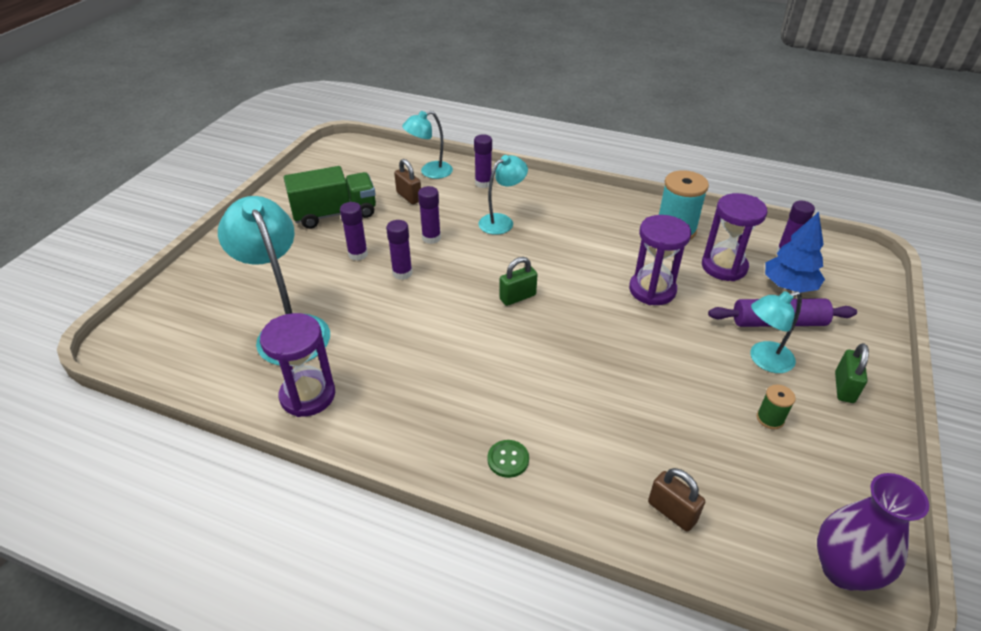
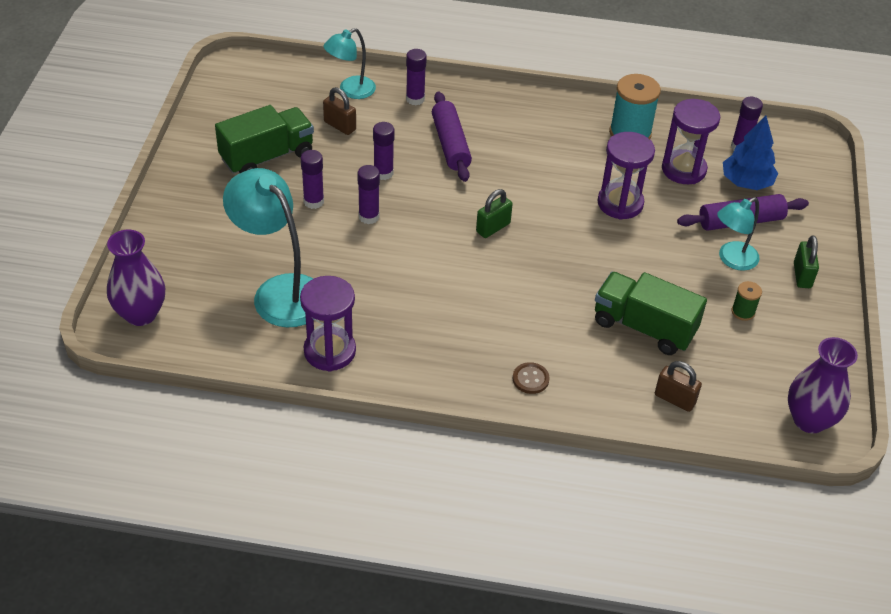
camera: 15 degrees left, 5 degrees up
turquoise lamp [478,155,528,235] -> purple rolling pin [432,91,472,182]
green button [488,440,529,478] -> brown button [513,362,550,394]
none -> purple vase [107,230,165,326]
none -> green truck [595,272,707,355]

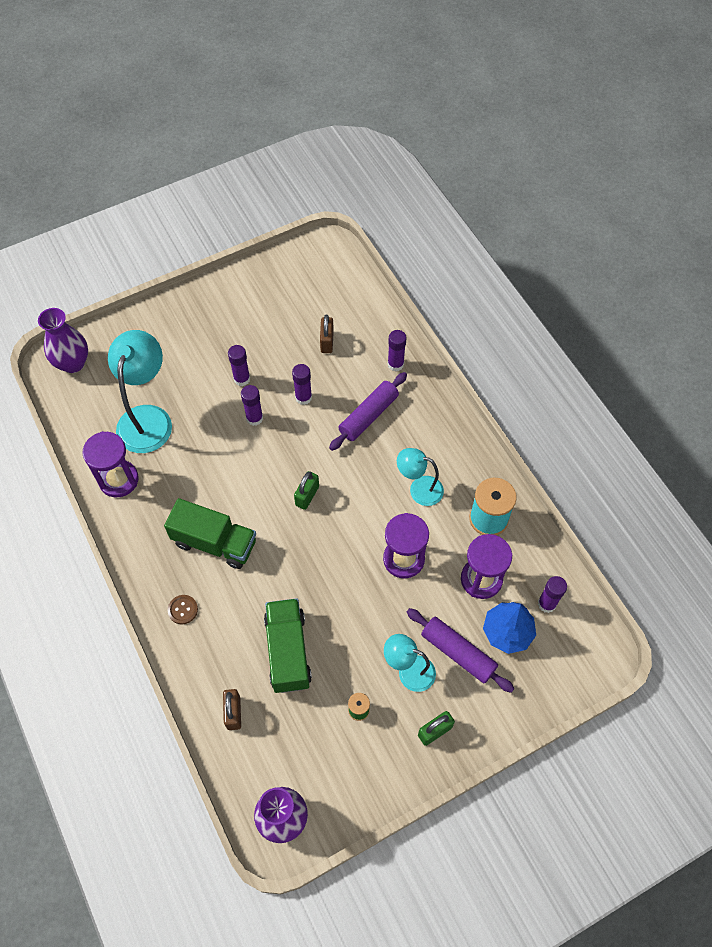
camera: 55 degrees right, 15 degrees up
green truck [215,105,314,174] -> green truck moved to [164,498,256,569]
turquoise lamp [324,28,376,99] -> turquoise lamp moved to [397,448,444,506]
green padlock [476,189,513,238] -> green padlock turned 75 degrees counterclockwise [294,471,319,510]

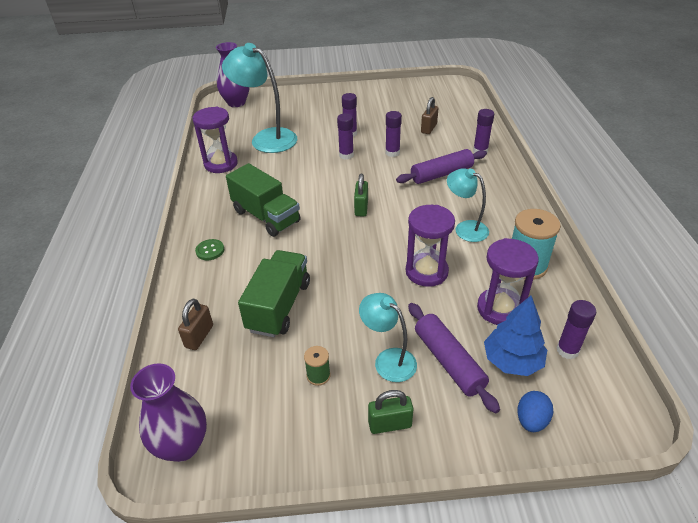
camera: 25 degrees right, 20 degrees down
turquoise lamp [108,330,172,453] -> turquoise lamp turned 90 degrees counterclockwise [222,43,297,153]
brown button [168,595,198,624] -> green button [195,239,224,260]
green padlock [294,471,319,510] -> green padlock turned 45 degrees counterclockwise [354,174,368,216]
none -> blue egg [517,391,553,432]

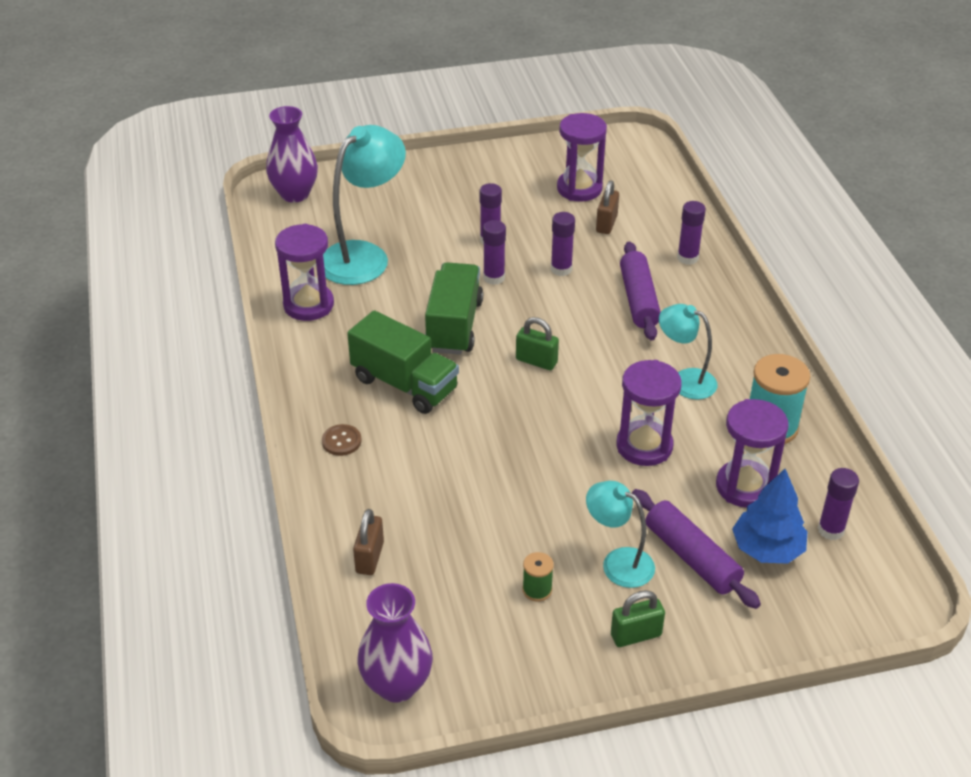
camera: 10 degrees left, 0 degrees up
green button [195,239,224,260] -> brown button [322,424,362,456]
turquoise lamp [222,43,297,153] -> turquoise lamp turned 105 degrees clockwise [323,125,406,285]
green truck [238,250,310,337] -> green truck moved to [425,262,483,355]
green padlock [354,174,368,216] -> green padlock turned 60 degrees counterclockwise [516,317,559,370]
purple rolling pin [396,149,487,184] -> purple rolling pin turned 60 degrees counterclockwise [620,242,661,340]
blue egg [517,391,553,432] -> none
none -> purple hourglass [557,113,607,202]

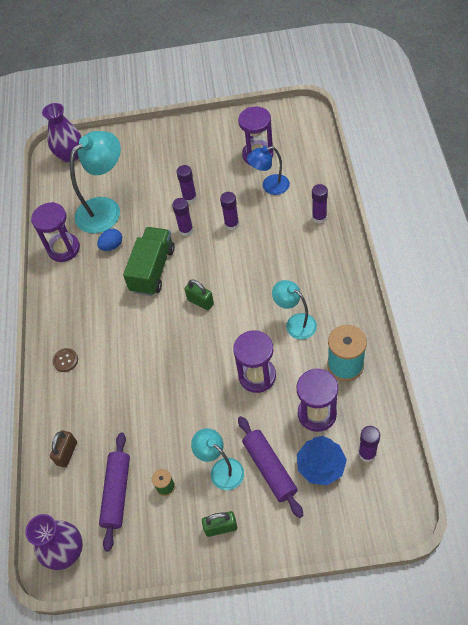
camera: 15 degrees right, 15 degrees up
green truck [347,310,459,414] -> none
brown padlock [596,180,619,234] -> blue lamp [247,146,290,195]
purple rolling pin [620,242,661,340] -> purple rolling pin moved to [99,433,130,552]
none -> blue egg [97,229,122,251]

